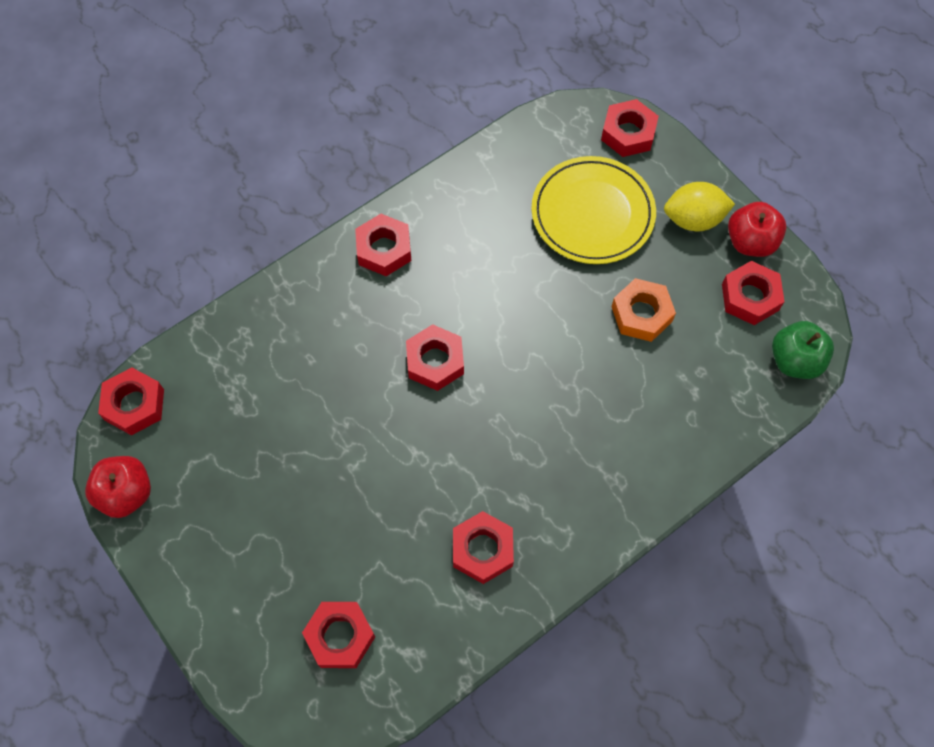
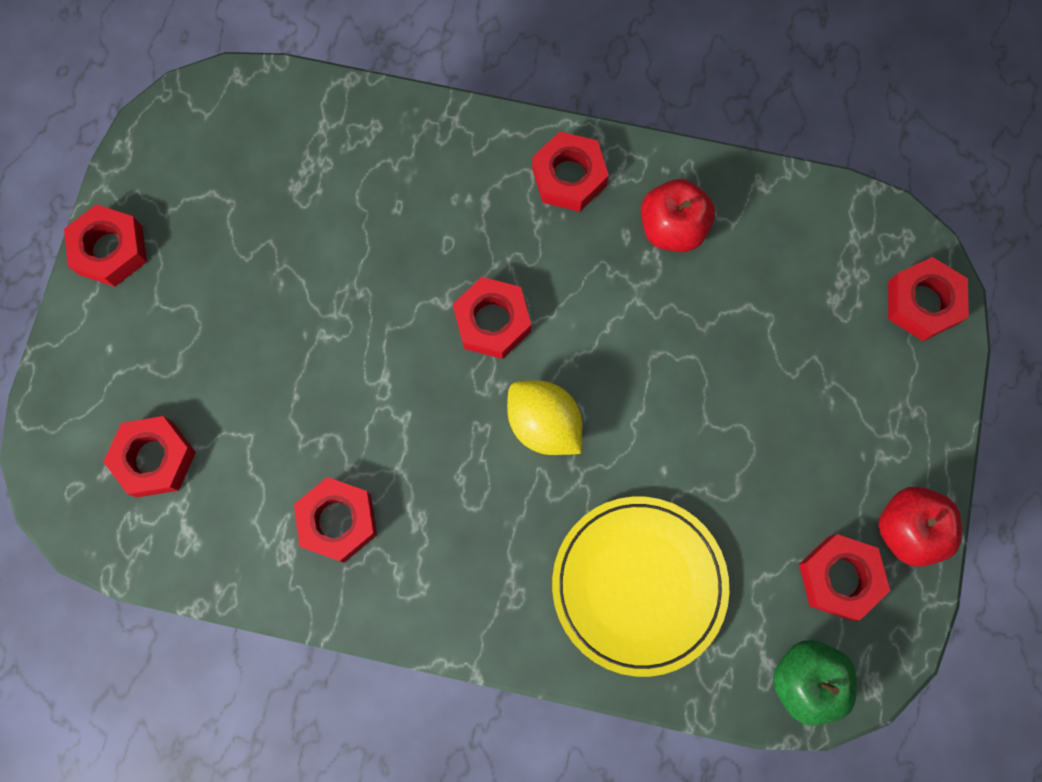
camera: 50 degrees right, 10 degrees up
red apple [85,456,151,518] -> red apple moved to [641,179,715,252]
red nut [98,367,164,436] -> red nut moved to [64,204,147,287]
yellow plate [531,156,656,264] -> yellow plate moved to [552,497,729,677]
orange nut [612,278,676,342] -> none
yellow lemon [664,182,735,231] -> yellow lemon moved to [507,380,582,455]

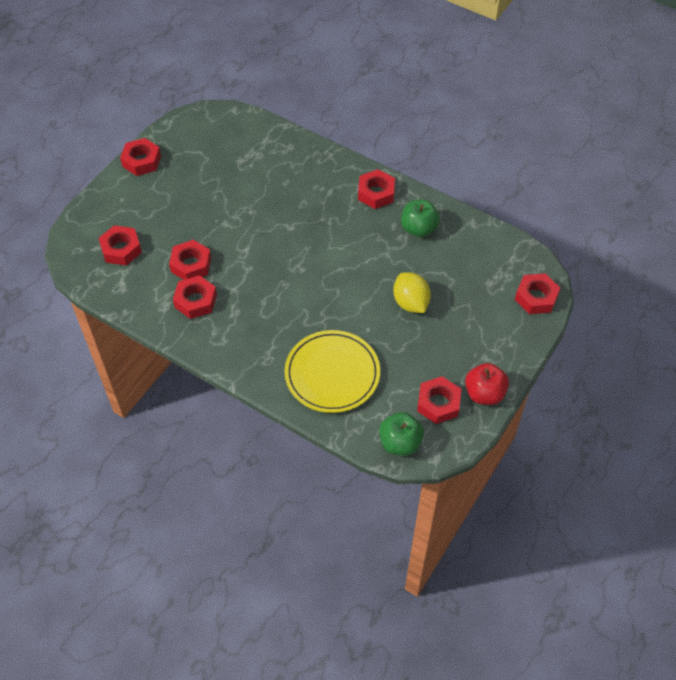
camera: 20 degrees right, 20 degrees down
red nut [453,277,531,359] -> red nut moved to [169,240,211,280]
yellow lemon [507,380,582,455] -> yellow lemon moved to [393,272,431,313]
red apple [641,179,715,252] -> green apple [401,199,440,237]

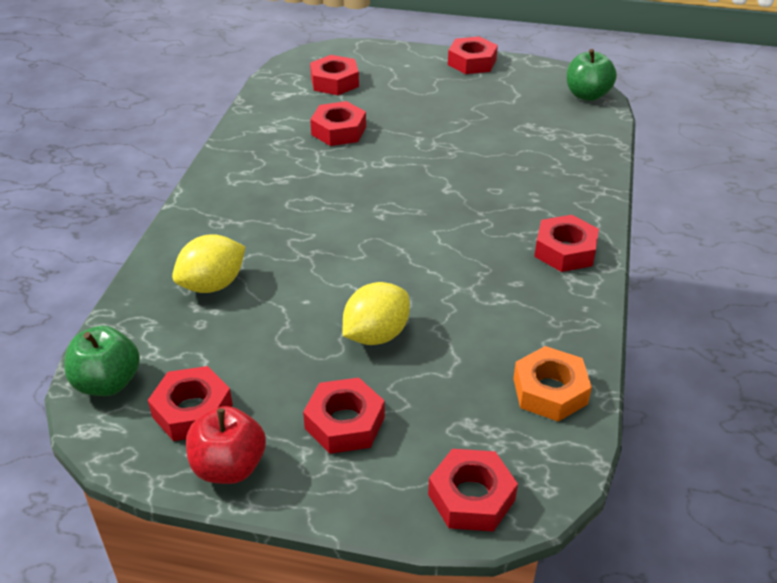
camera: 70 degrees right, 15 degrees down
red nut [173,275,217,319] -> red nut moved to [303,377,385,454]
yellow plate [284,330,380,413] -> yellow lemon [172,234,245,293]
green apple [401,199,440,237] -> green apple moved to [566,49,617,101]
none -> orange nut [513,346,592,422]

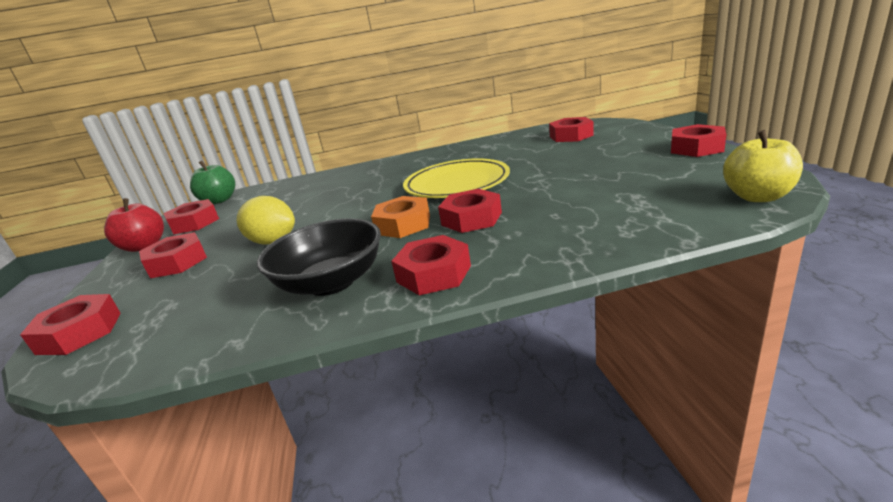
camera: 70 degrees right, 15 degrees down
yellow lemon [172,234,245,293] -> none
red nut [310,101,366,146] -> red nut moved to [438,189,502,233]
orange nut [513,346,592,422] -> orange nut moved to [371,196,430,238]
green apple [566,49,617,101] -> yellow apple [723,130,803,202]
none -> black bowl [257,219,381,296]
none -> yellow plate [403,158,510,198]

